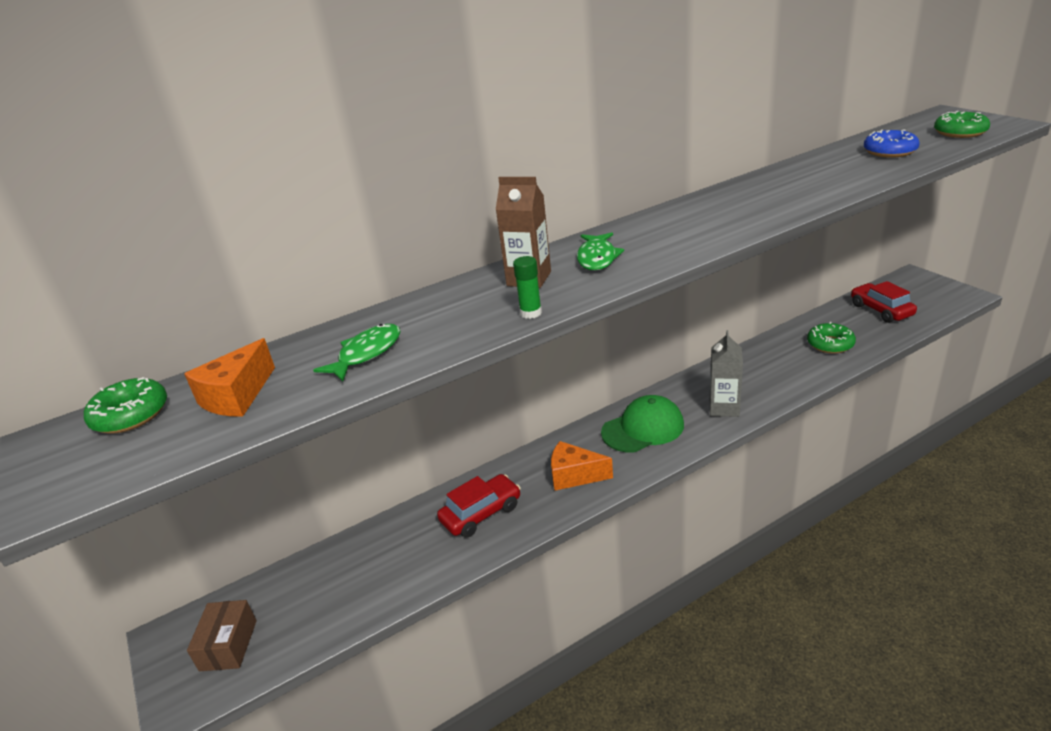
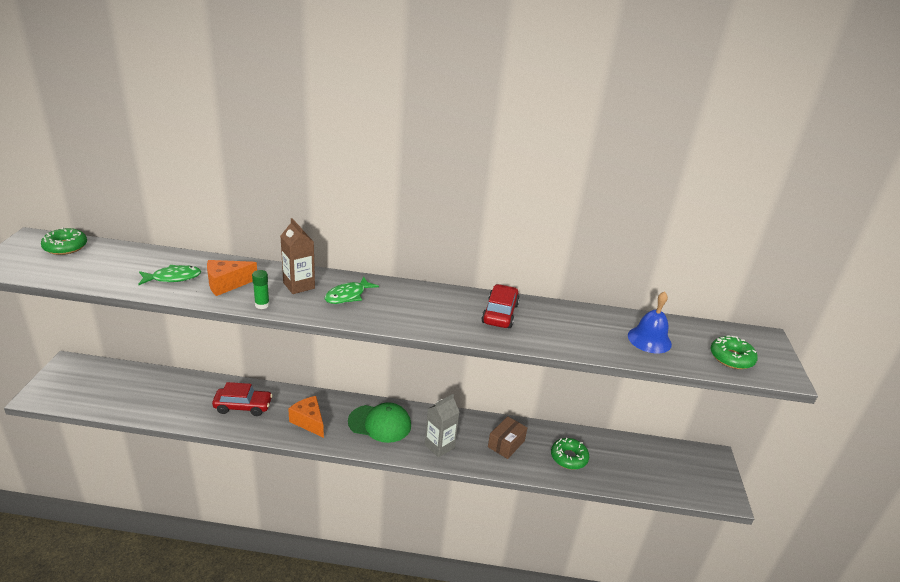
camera: 30 degrees right, 0 degrees up
orange cheese [184,338,275,416] -> orange cheese moved to [207,260,257,296]
brown box [187,600,257,671] -> brown box moved to [488,416,527,459]
red car [851,281,917,323] -> red car moved to [481,284,520,328]
blue donut [864,129,920,158] -> blue bell [628,291,672,354]

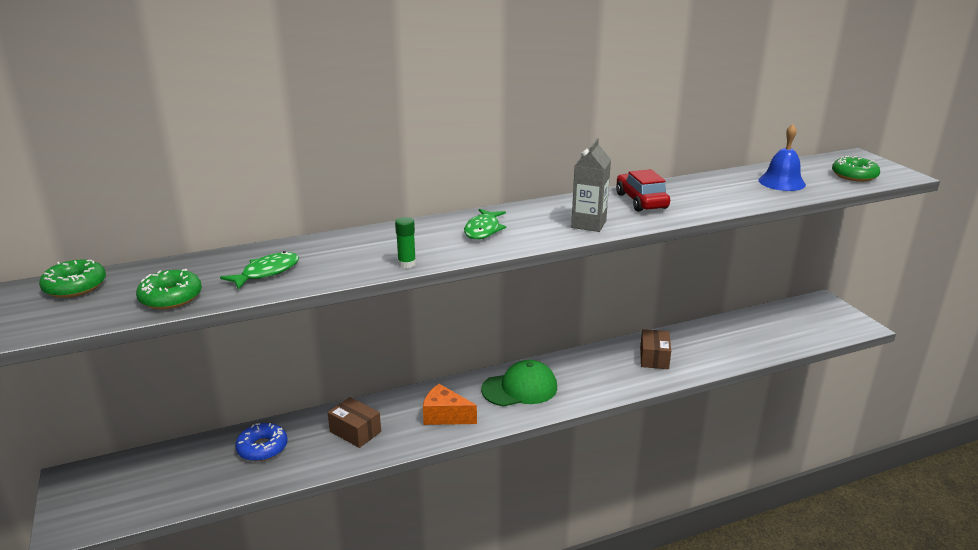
camera: 25 degrees left, 5 degrees down
orange cheese [207,260,257,296] -> none
red car [212,382,273,416] -> brown box [328,397,381,448]
brown carton [281,218,315,294] -> none
grey carton [425,394,459,458] -> grey carton moved to [571,138,611,232]
green donut [551,438,589,470] -> green donut moved to [136,269,202,309]
none -> blue donut [235,423,287,461]

